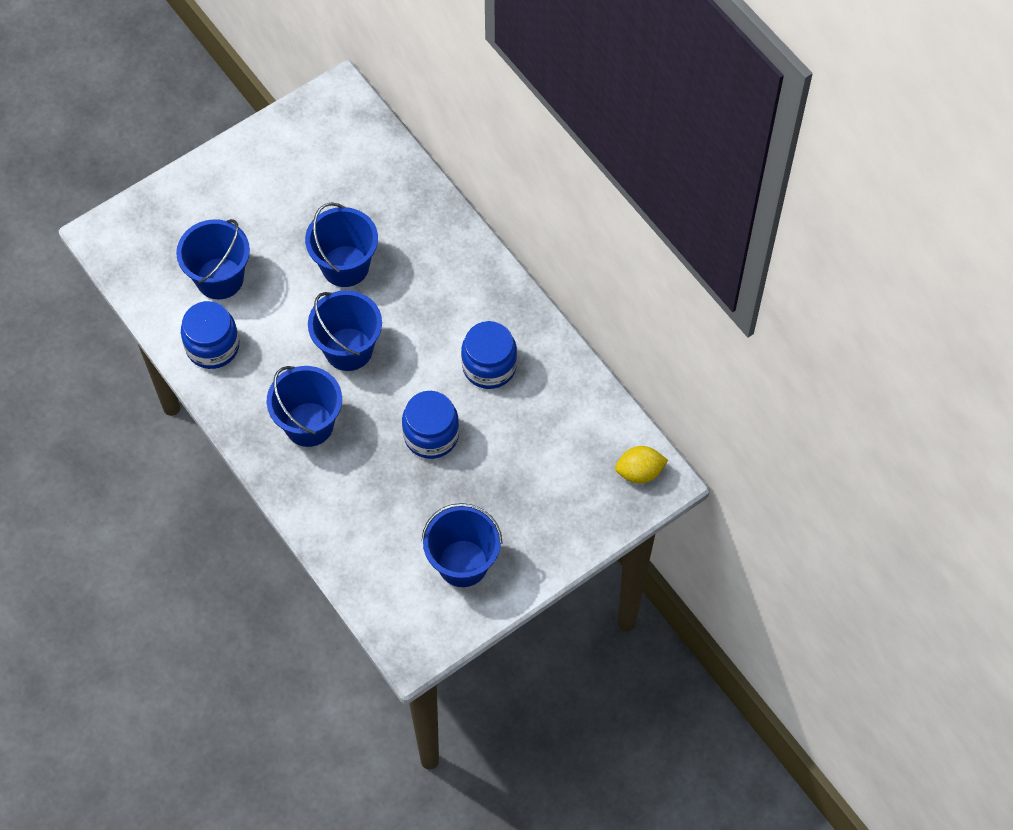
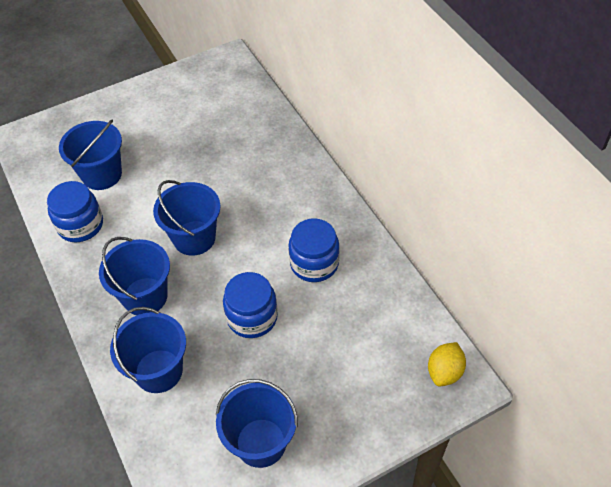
camera: 10 degrees right, 10 degrees down
blue bucket [305,202,378,287] -> blue bucket moved to [110,307,186,393]
yellow lemon [615,446,668,484] -> yellow lemon turned 60 degrees counterclockwise [428,342,466,386]

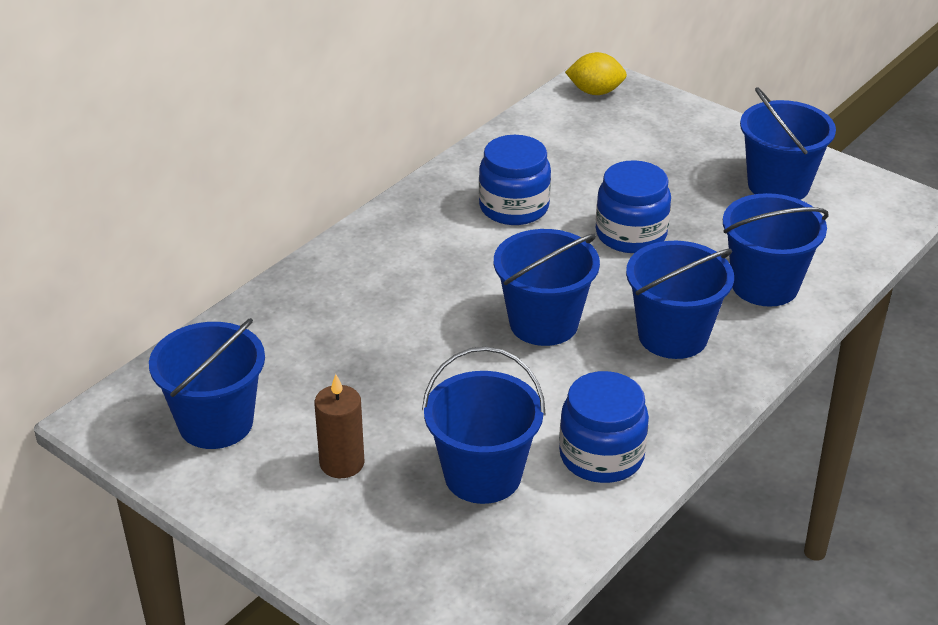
camera: 115 degrees left, 15 degrees down
none -> blue bucket [149,318,265,449]
none -> brown candle [315,374,364,478]

